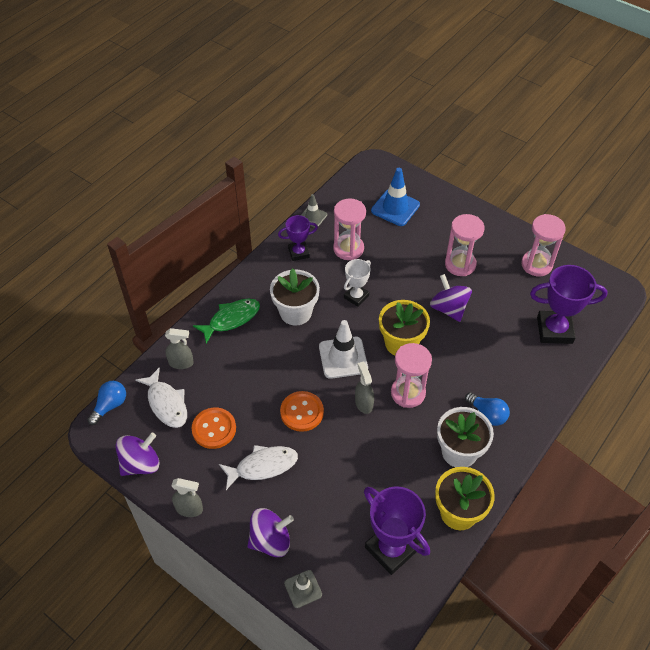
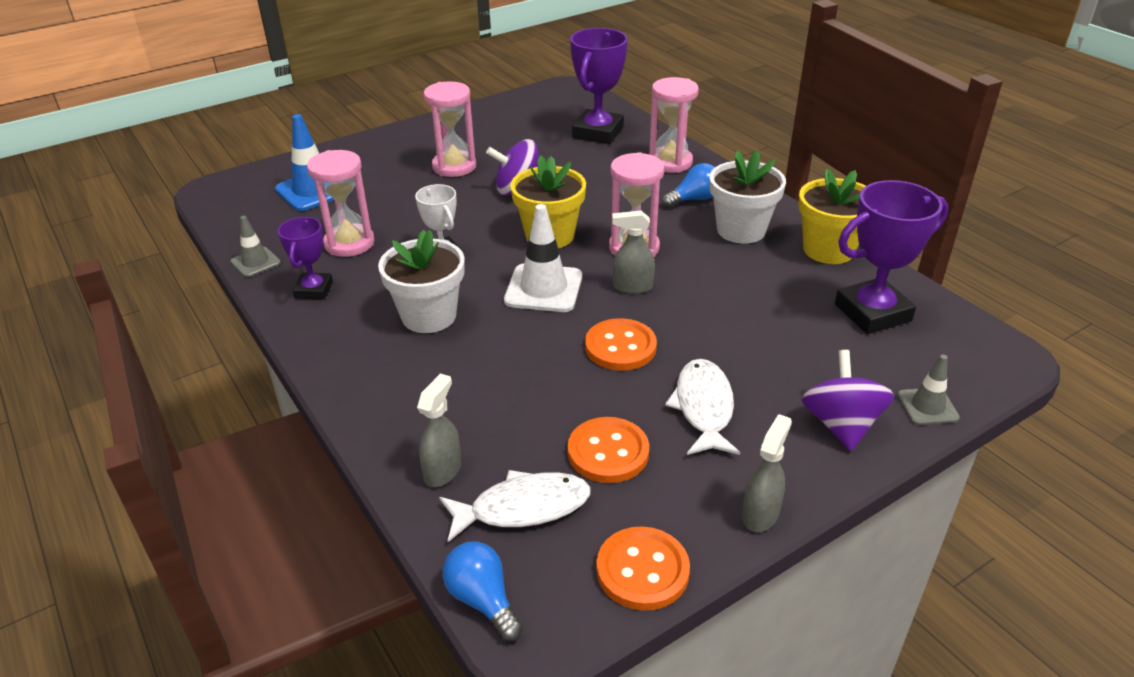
camera: 70 degrees left, 15 degrees down
purple spinning top [115,432,160,476] -> orange button [596,526,690,611]
green fish [193,299,260,344] -> none
pink hourglass [521,214,566,276] -> pink hourglass moved to [649,77,699,173]

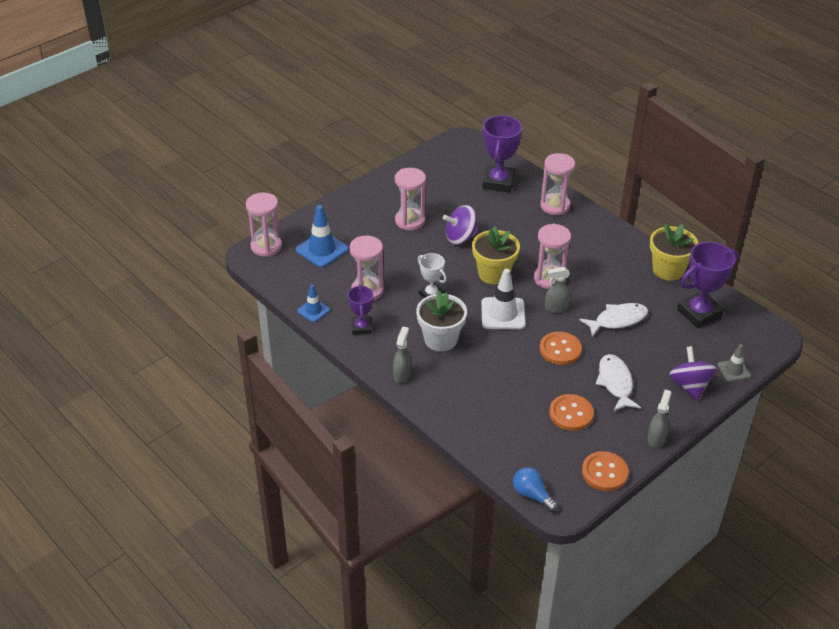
camera: 10 degrees left, 5 degrees up
grey traffic cone [230,216,281,277] -> blue traffic cone [297,285,330,322]
grey spray bottle [417,374,461,487] -> grey spray bottle moved to [393,326,411,383]
white fish [439,470,591,542] -> white fish moved to [579,303,648,337]
blue light bulb [662,163,715,208] -> none
white flower pot [710,150,786,244] -> none
none -> pink hourglass [246,192,282,257]

